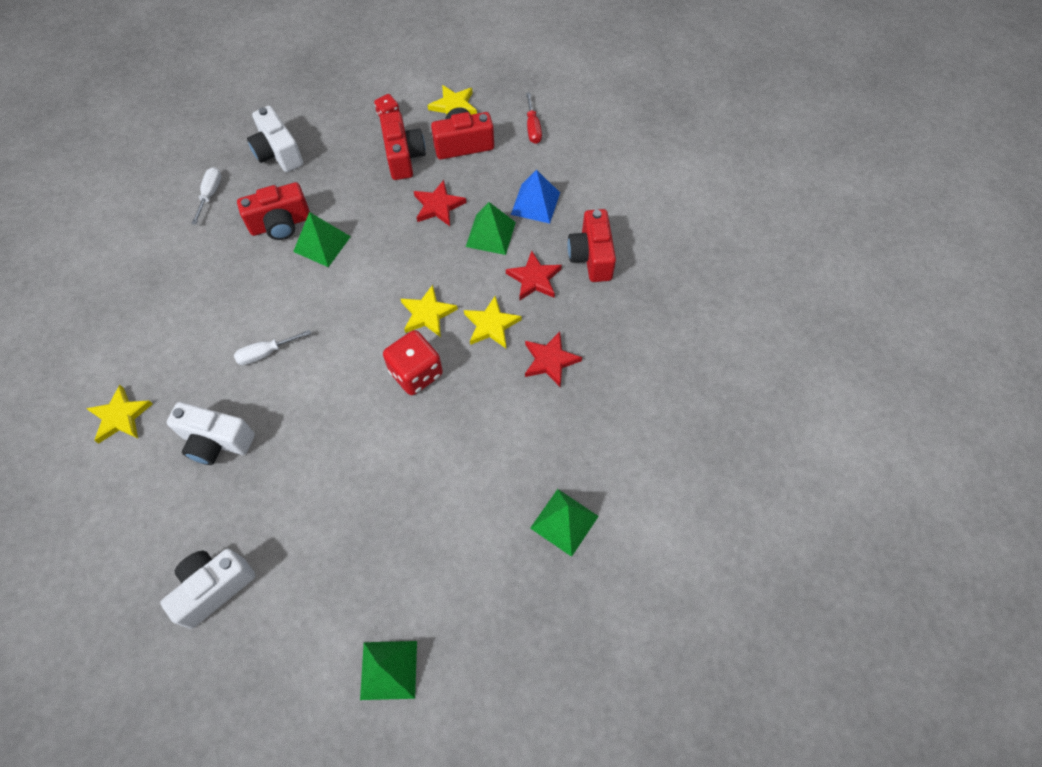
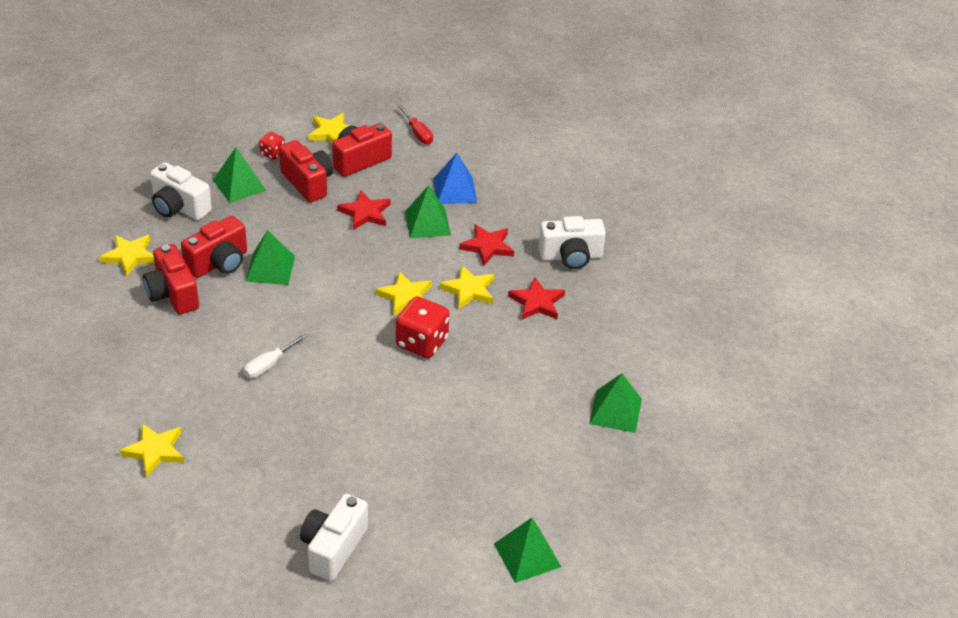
camera: 25 degrees left, 20 degrees down
white camera [167,402,255,465] -> white camera moved to [538,216,606,269]
white screwdriver [191,167,221,225] -> yellow star [99,235,155,276]
red camera [567,209,616,282] -> red camera moved to [143,244,199,315]
none -> green pyramid [213,147,266,203]

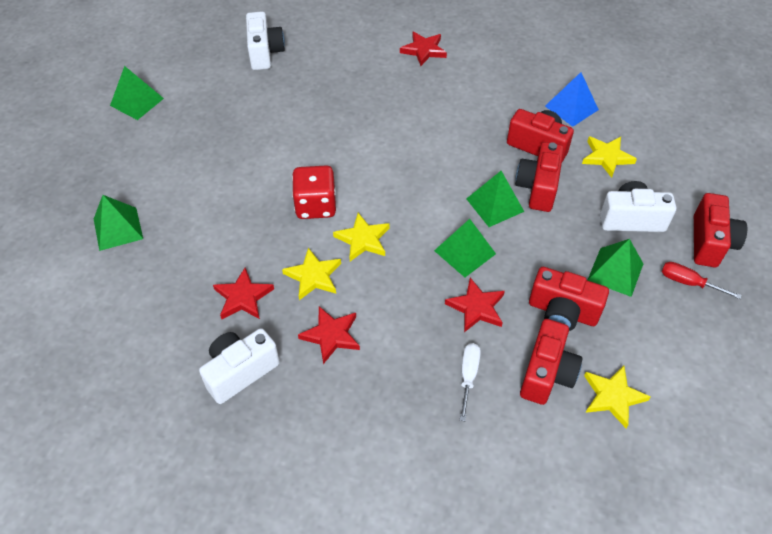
camera: 150 degrees right, 10 degrees up
yellow star [120,423,184,477] -> red star [400,31,447,66]
white screwdriver [244,333,307,378] -> white screwdriver moved to [460,343,481,421]
red dice [259,132,285,160] -> none
red screwdriver [398,105,433,144] -> red screwdriver moved to [662,262,742,299]
green pyramid [405,185,451,238] -> green pyramid moved to [434,219,496,277]
blue pyramid [433,153,477,204] -> blue pyramid moved to [545,72,599,127]
none -> red camera [694,193,747,267]

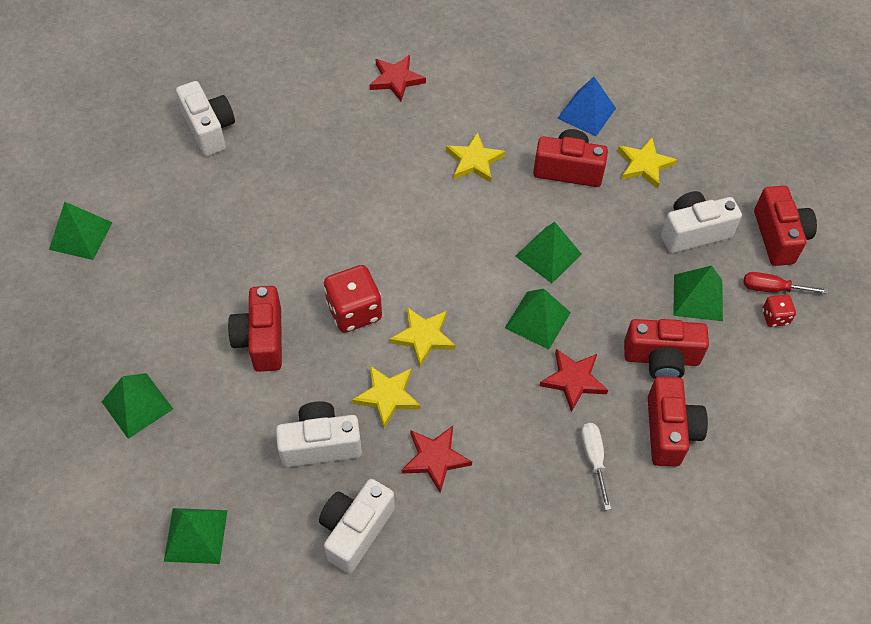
camera: 20 degrees left, 5 degrees up
red star [213,267,274,319] -> white camera [276,401,362,467]
red camera [515,142,564,212] -> red camera moved to [228,286,282,372]
yellow star [584,365,651,428] -> yellow star moved to [446,132,505,183]
none -> green pyramid [164,508,228,564]
none -> red dice [762,295,796,327]

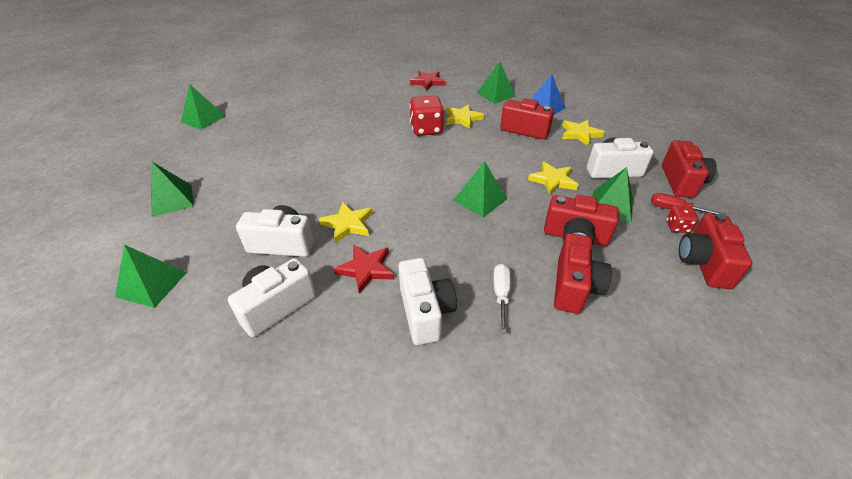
camera: 15 degrees right, 15 degrees down
white camera [176,81,235,156] -> white camera moved to [399,258,457,345]
red camera [228,286,282,372] -> red camera moved to [679,214,752,289]
red dice [324,265,382,333] -> red dice moved to [410,96,444,136]
yellow star [389,307,456,367] -> yellow star moved to [528,161,578,195]
green pyramid [516,222,582,283] -> green pyramid moved to [477,62,516,104]
red star [540,349,608,412] -> none

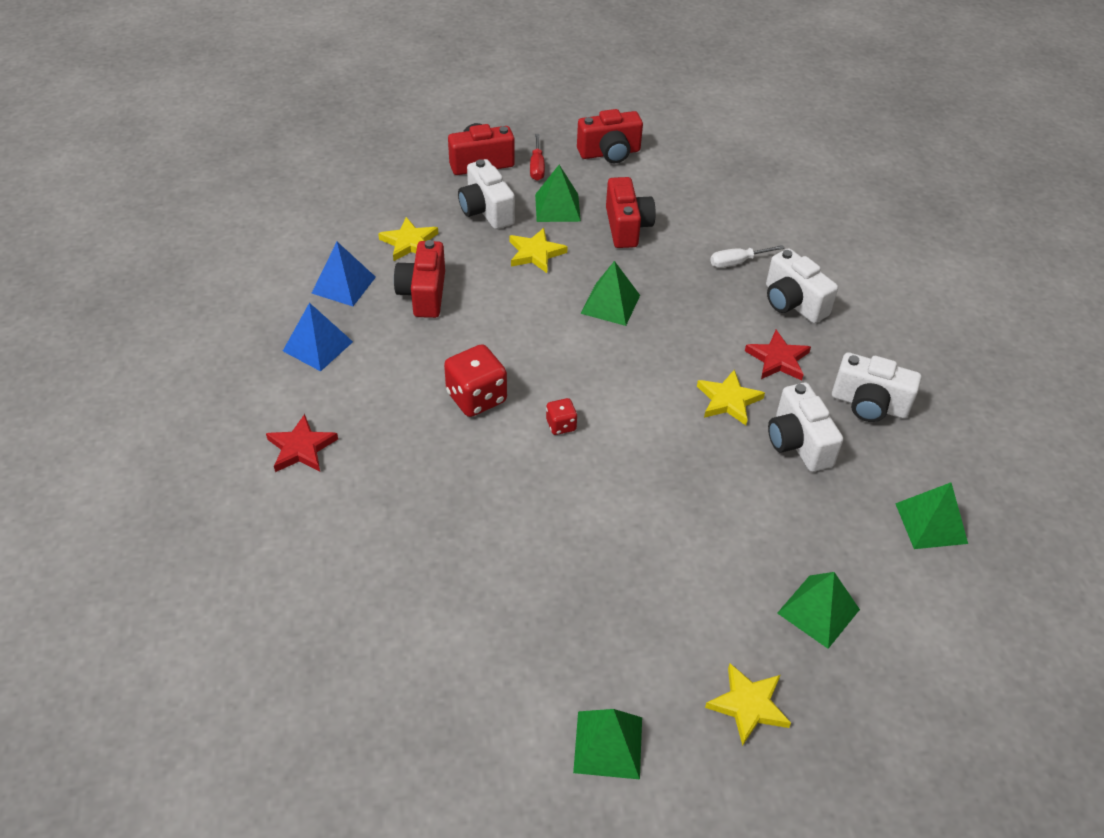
camera: 115 degrees left, 5 degrees up
white camera [399,258,457,345] -> white camera turned 90 degrees counterclockwise [766,248,838,323]
yellow star [446,104,484,129] -> yellow star moved to [705,663,791,746]
green pyramid [477,62,516,104] -> blue pyramid [283,303,353,371]
red camera [554,233,612,314] -> none
red dice [666,206,698,233] -> red dice moved to [546,398,577,435]

